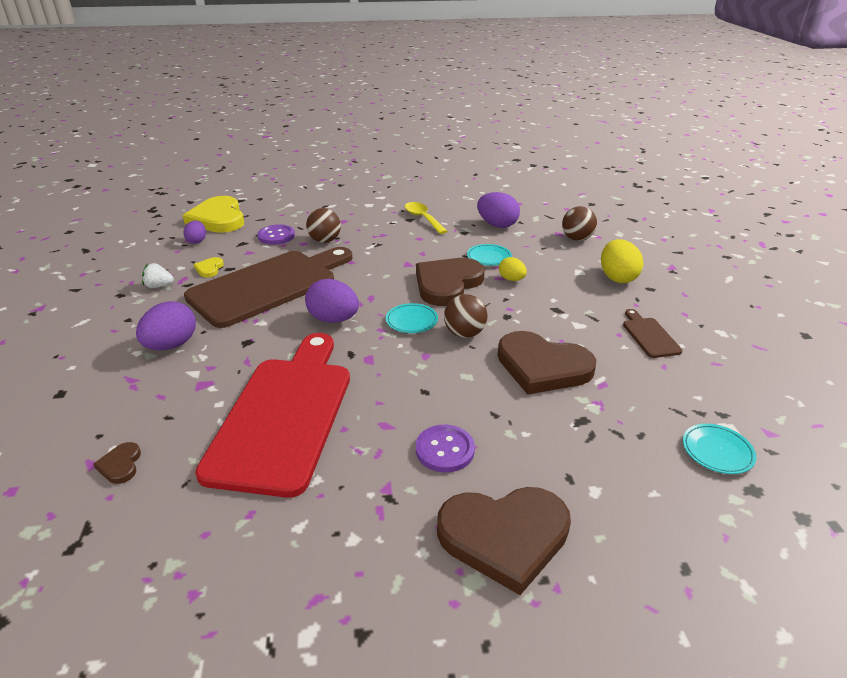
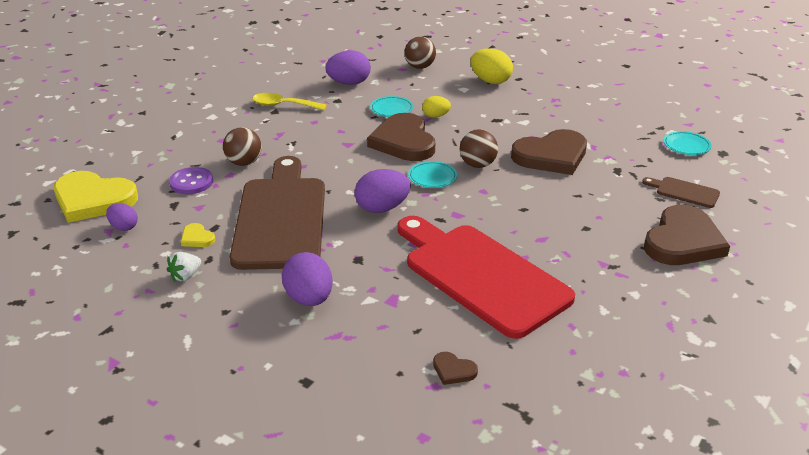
camera: 50 degrees left, 0 degrees up
purple button [416,425,475,473] -> none
brown cutting board [623,309,682,358] -> brown cutting board moved to [642,177,720,208]

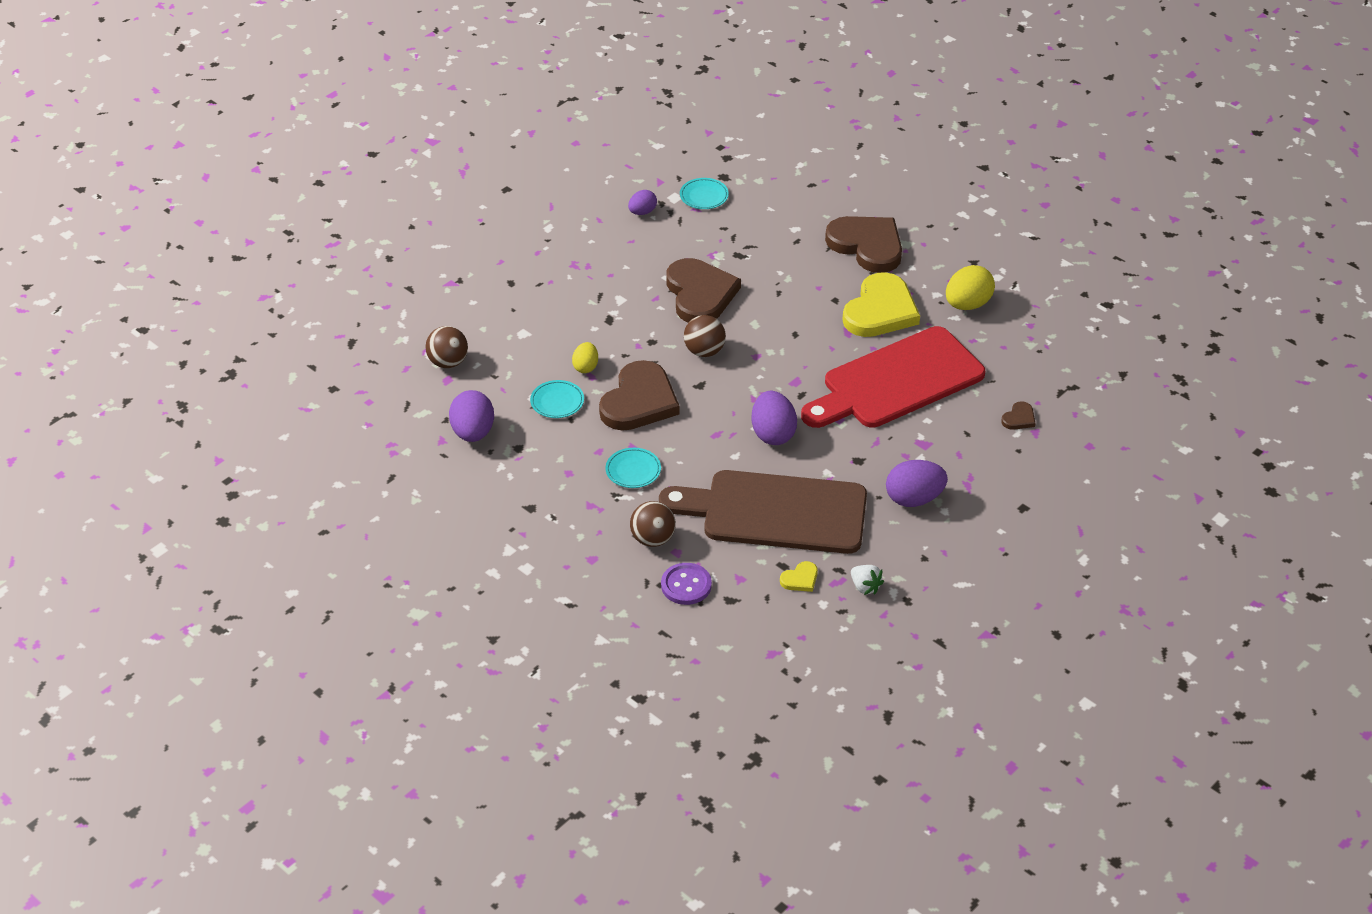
camera: 80 degrees left, 10 degrees up
yellow heart [54,171,138,223] -> yellow heart moved to [842,272,920,337]
purple egg [106,203,138,231] -> purple egg moved to [628,190,657,215]
yellow spoon [252,93,327,110] -> none
brown heart [367,113,435,161] -> brown heart turned 60 degrees counterclockwise [599,360,679,431]
turquoise plate [408,161,457,188] -> turquoise plate moved to [605,448,661,488]
yellow egg [471,48,513,84] -> yellow egg moved to [946,265,995,310]
brown cutting board [642,177,720,208] -> none

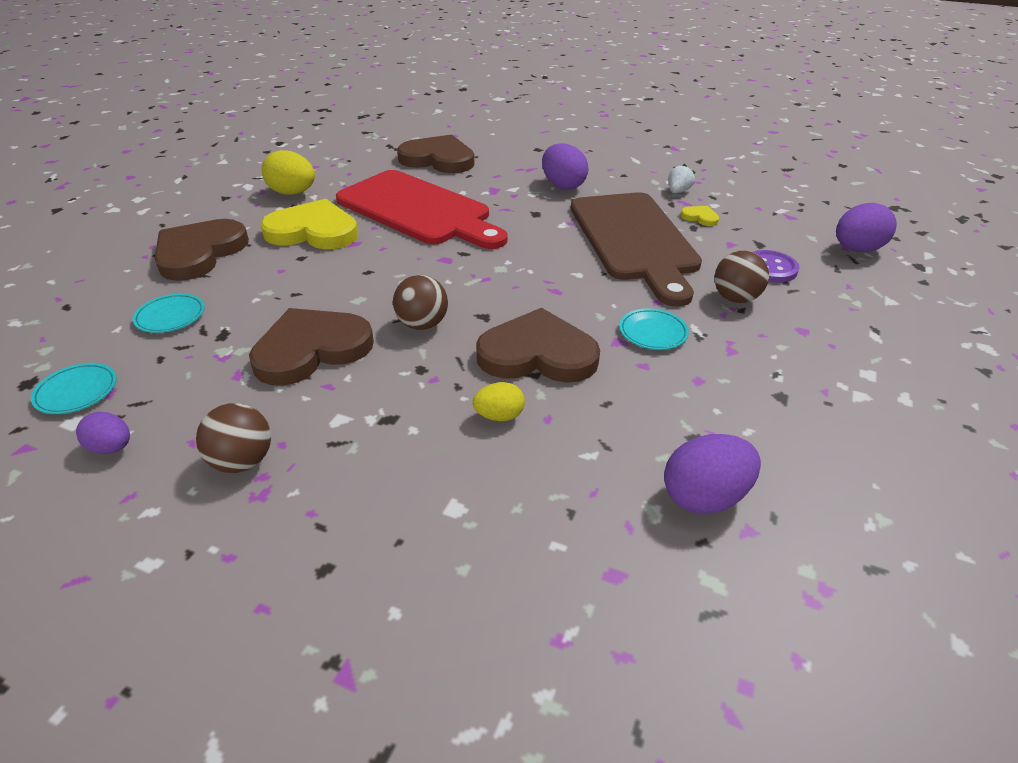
camera: 110 degrees left, 5 degrees down
brown ball [426,326,468,368] -> brown ball moved to [196,403,271,473]
turquoise plate [530,380,584,418] -> turquoise plate moved to [133,293,205,333]
purple egg [752,391,797,445] -> purple egg moved to [836,203,897,252]
brown heart [1001,401,1036,430] -> brown heart [397,135,475,173], size x2.37

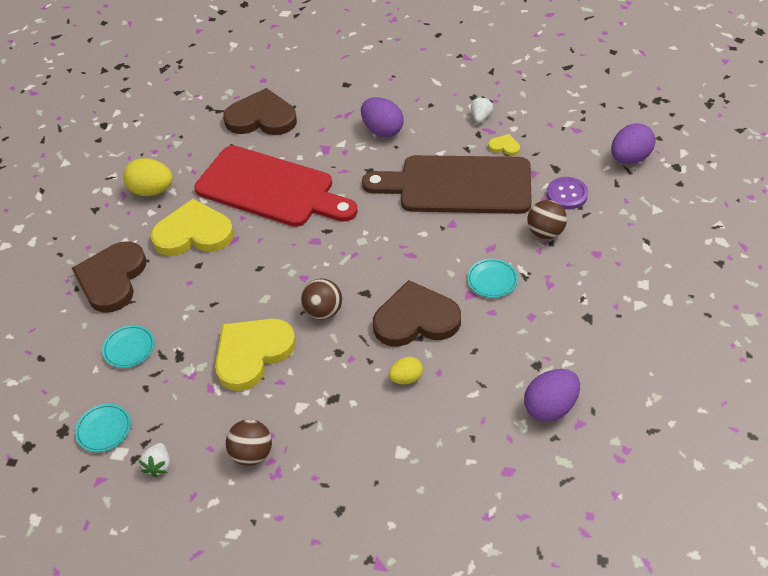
camera: 10 degrees left, 10 degrees up
purple egg [76,412,130,454] -> white strawberry [138,443,170,477]
brown heart [249,308,374,386] -> yellow heart [215,319,296,391]
brown cutting board [571,192,702,306] -> brown cutting board turned 120 degrees clockwise [362,155,532,214]

